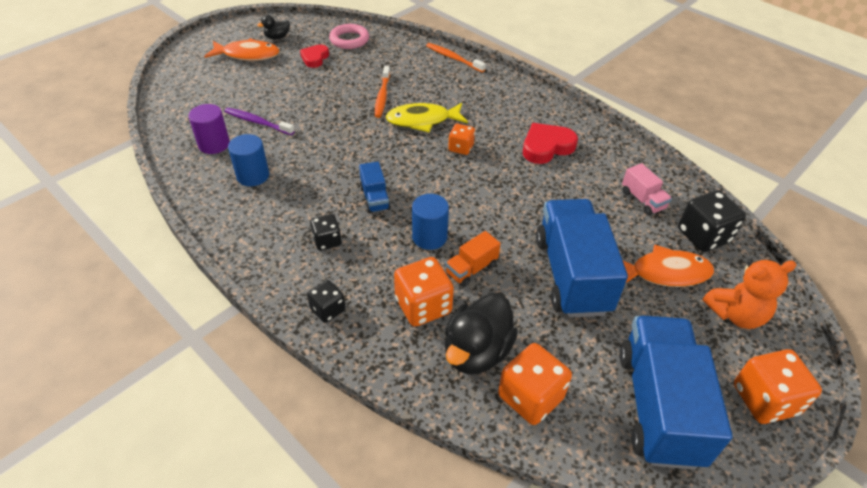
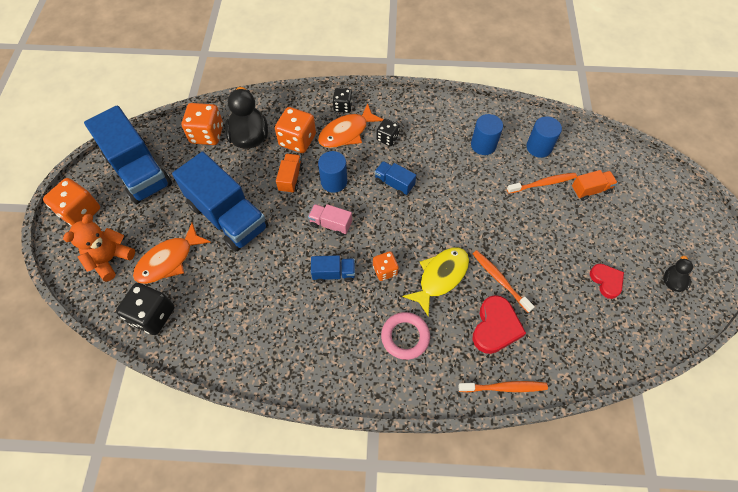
camera: 140 degrees right, 15 degrees up
purple cylinder [188,104,230,154] -> blue cylinder [526,116,562,158]
orange fish [204,38,279,61] -> orange fish moved to [318,103,383,148]
purple toothbrush [224,108,295,135] -> orange toothbrush [507,173,577,194]
pink ring [329,24,369,49] -> pink ring moved to [381,312,430,360]
red heart [523,123,578,164] -> red heart moved to [473,295,526,354]
pink truck [622,163,672,215] -> pink truck moved to [308,204,352,236]
none -> blue truck [311,255,355,283]
none -> orange truck [572,170,618,201]

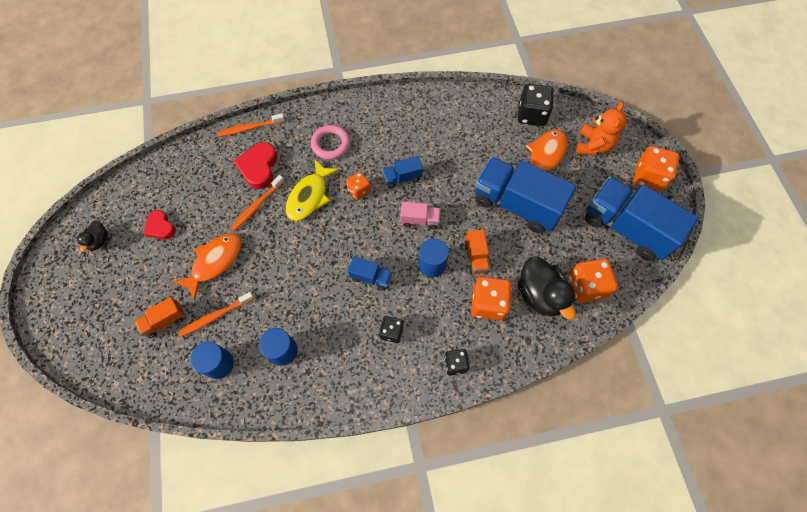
camera: 165 degrees right, 5 degrees up
orange fish [318,103,383,148] -> orange fish moved to [173,233,241,301]
orange toothbrush [473,250,535,313] -> orange toothbrush turned 90 degrees clockwise [231,175,284,231]

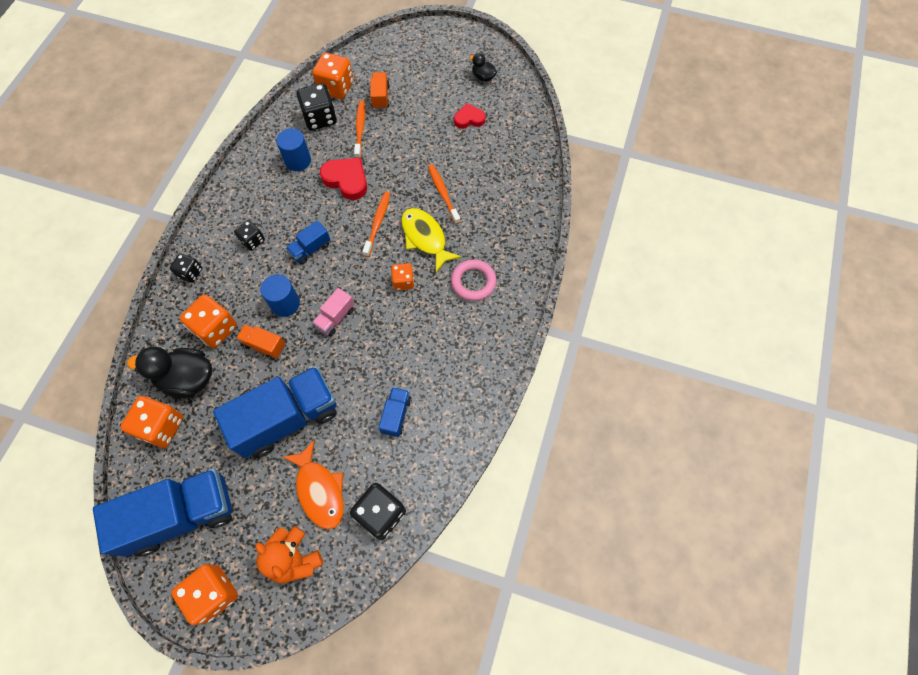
camera: 120 degrees right, 0 degrees up
orange fish [173,233,241,301] -> none
blue cylinder [190,342,234,379] -> black dice [296,83,337,130]
orange toothbrush [217,113,285,137] -> orange toothbrush moved to [362,192,390,257]
red heart [234,142,277,189] -> red heart moved to [320,158,367,200]
blue truck [382,156,423,188] -> blue truck moved to [378,387,412,437]
none -> orange dice [312,53,353,99]

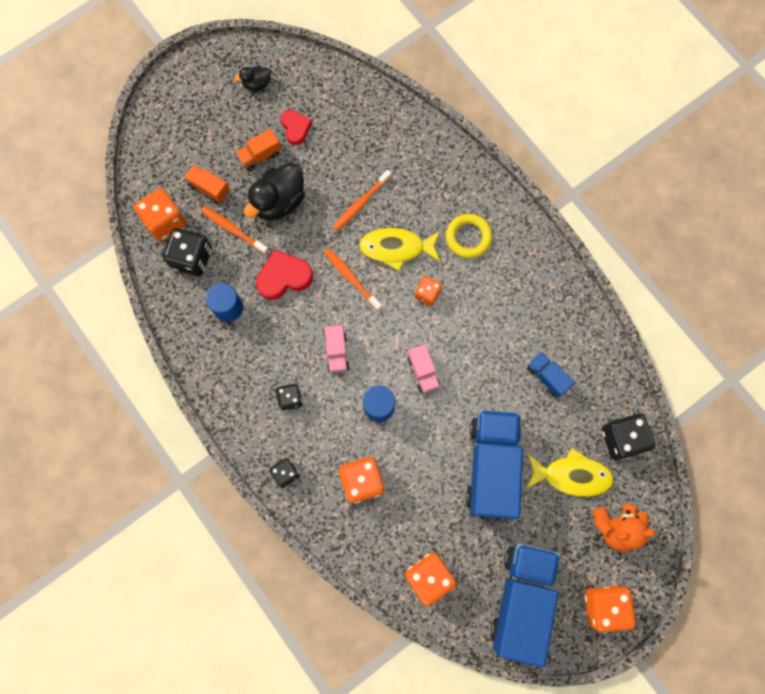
camera: 55 degrees left, 10 degrees up
black duck [127,347,212,398] -> black duck moved to [244,163,305,221]
orange truck [236,324,285,360] -> orange truck moved to [235,129,281,171]
orange fish [282,440,344,530] -> yellow fish [526,448,614,497]
blue truck [286,220,330,265] -> pink truck [324,325,350,373]
orange toothbrush [428,164,460,224] -> orange toothbrush turned 60 degrees counterclockwise [333,169,392,231]
pink ring [451,259,496,301] -> yellow ring [446,214,492,258]
red heart [454,103,486,129] -> red heart turned 135 degrees clockwise [281,110,312,145]

